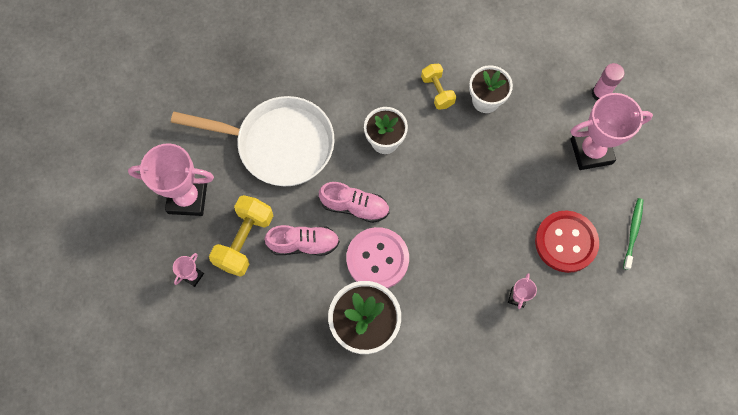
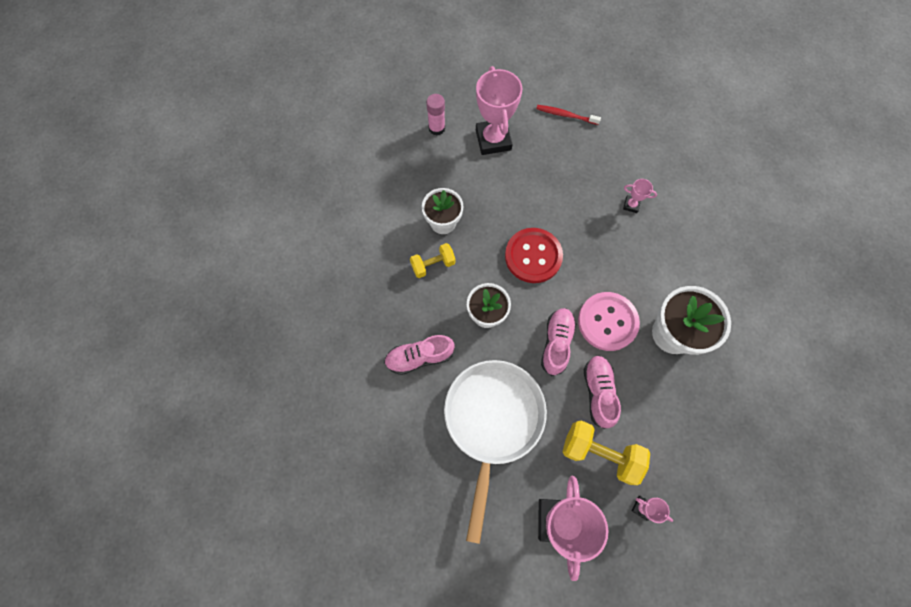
camera: 90 degrees left, 0 degrees up
red button [535,210,599,273] -> red button moved to [505,228,563,283]
green toothbrush [623,198,643,270] -> red toothbrush [536,105,601,125]
none -> pink shoe [384,335,455,375]

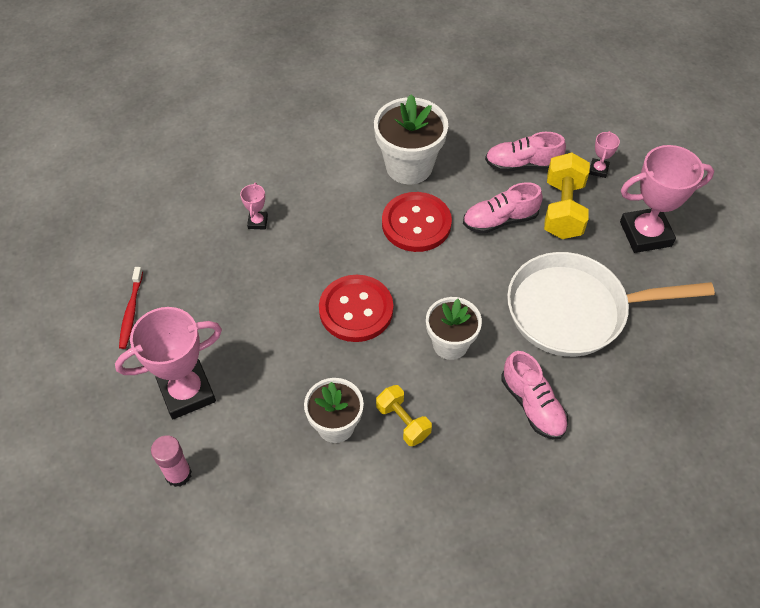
camera: 105 degrees left, 15 degrees down
pink shoe [541,308,576,376] -> pink shoe moved to [485,132,566,172]
pink button [578,292,640,351] -> red button [382,192,452,252]

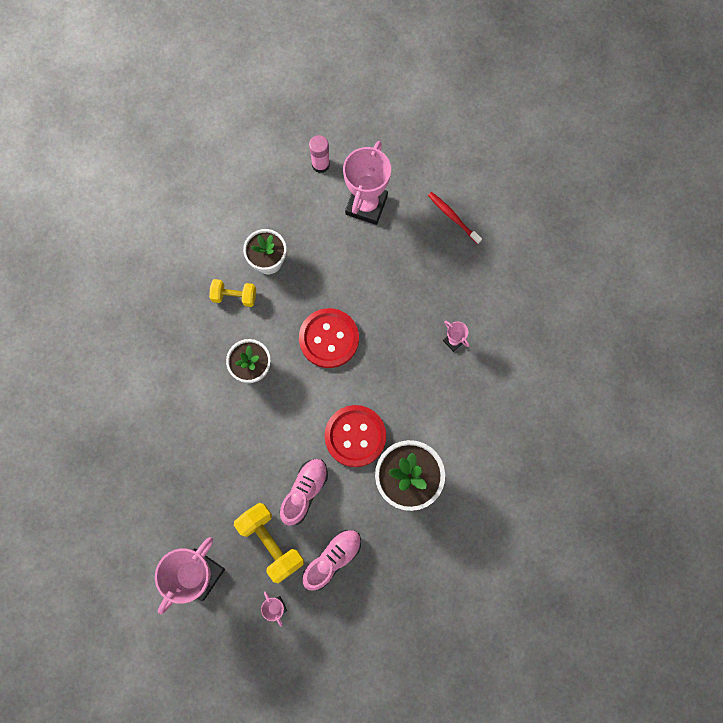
camera: 135 degrees right, 20 degrees up
pink shoe [501,351,568,439] -> none
white pan [507,252,715,357] -> none

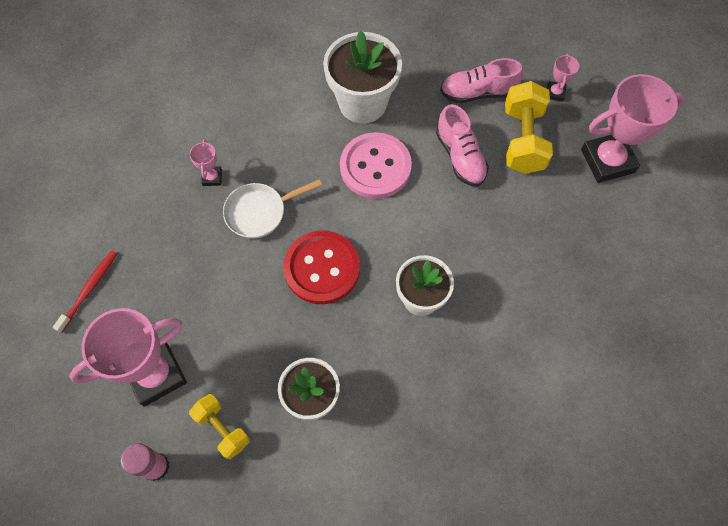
camera: 140 degrees left, 10 degrees down
yellow dumbbell [209,279,256,307] -> yellow dumbbell moved to [189,394,250,459]
pink shoe [280,459,328,526] -> pink shoe turned 90 degrees counterclockwise [436,104,489,186]
red button [324,405,386,467] -> pink button [340,132,412,199]
red toothbrush [428,192,482,244] -> red toothbrush turned 150 degrees counterclockwise [53,251,117,333]
none -> white pan [223,179,322,239]

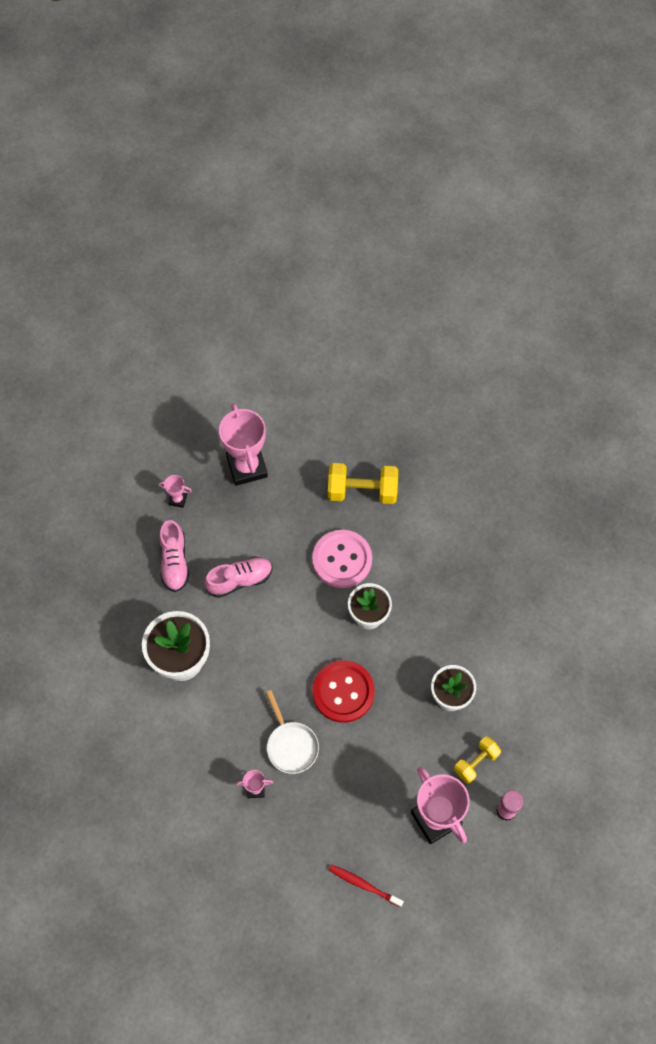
camera: 90 degrees left, 0 degrees up
pink button [340,132,412,199] -> pink button moved to [312,530,372,588]
yellow dumbbell [505,81,553,174] -> yellow dumbbell moved to [328,463,398,504]

